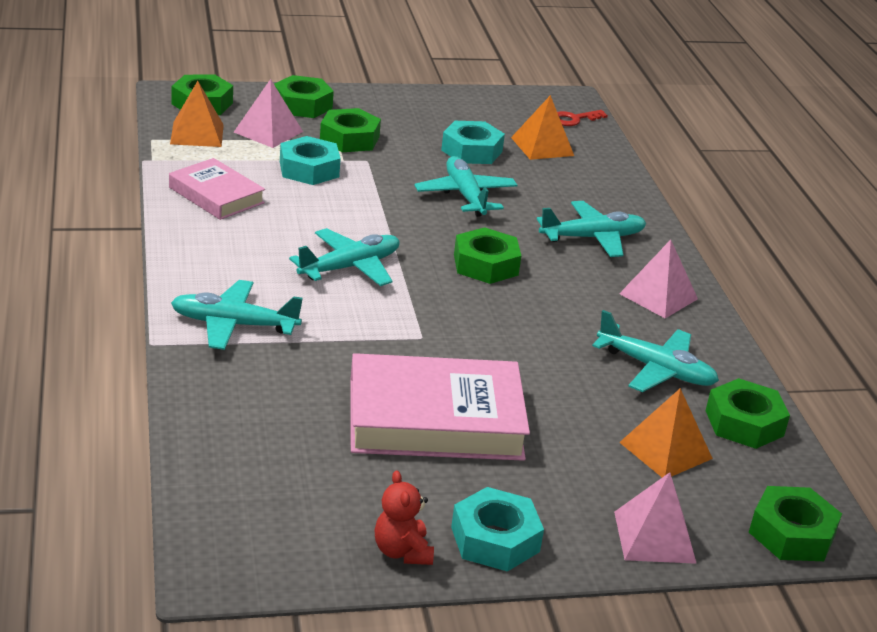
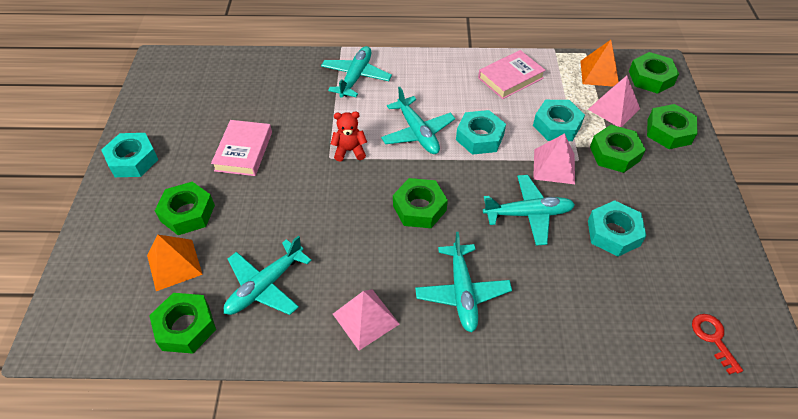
camera: 105 degrees right, 20 degrees up
pink book [350,353,530,461] -> pink book [211,120,272,176], size x0.59
red teddy bear [374,470,434,565] -> red teddy bear moved to [331,112,367,162]
orange pyramid [511,95,574,160] -> none
pink pyramid [614,472,697,564] -> pink pyramid moved to [533,133,575,184]
green nut [749,486,842,561] -> green nut moved to [155,182,215,235]
none -> turquoise nut [456,110,506,155]

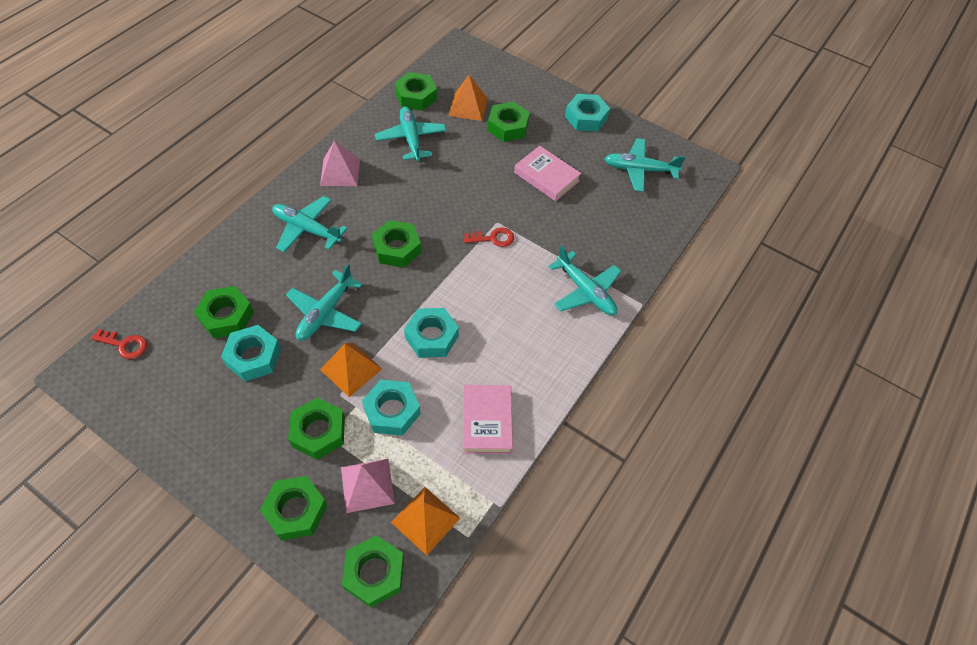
camera: 120 degrees right, 5 degrees up
red teddy bear [331,112,367,162] -> red key [464,227,514,247]
turquoise plane [381,87,455,154] -> turquoise plane moved to [605,138,686,192]
pink pyramid [533,133,575,184] -> orange pyramid [320,343,382,397]
none -> green nut [194,286,254,338]

